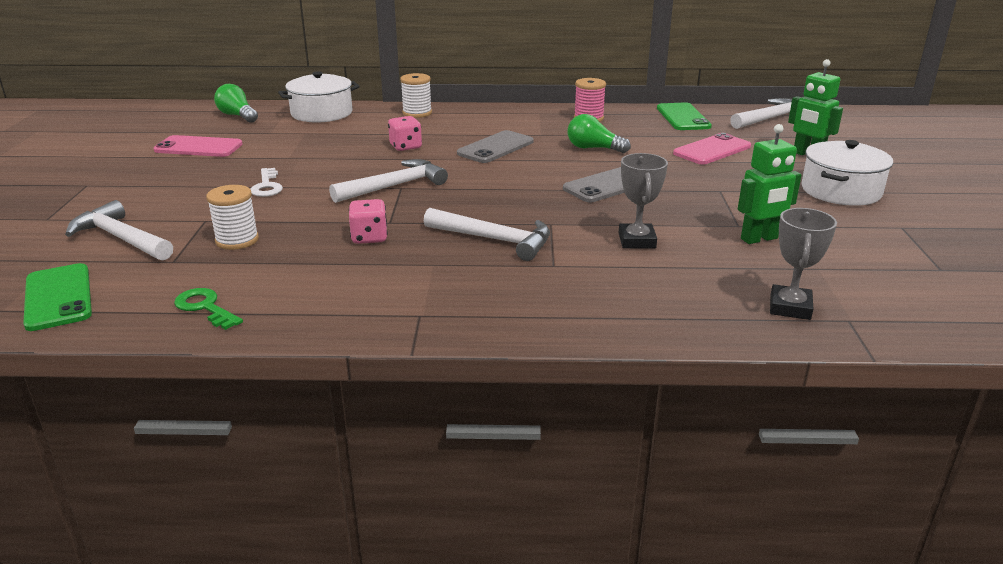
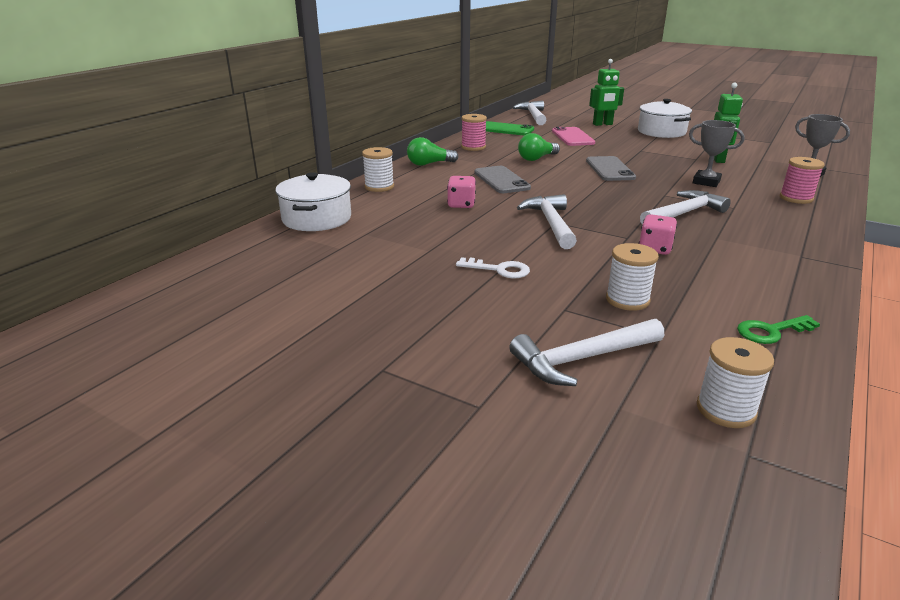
camera: 60 degrees left, 0 degrees up
green phone [23,263,92,331] -> white spool [697,337,774,428]
pink phone [154,135,243,157] -> none
green light bulb [214,84,258,123] -> green light bulb moved to [407,137,458,166]
none -> pink spool [780,157,825,204]

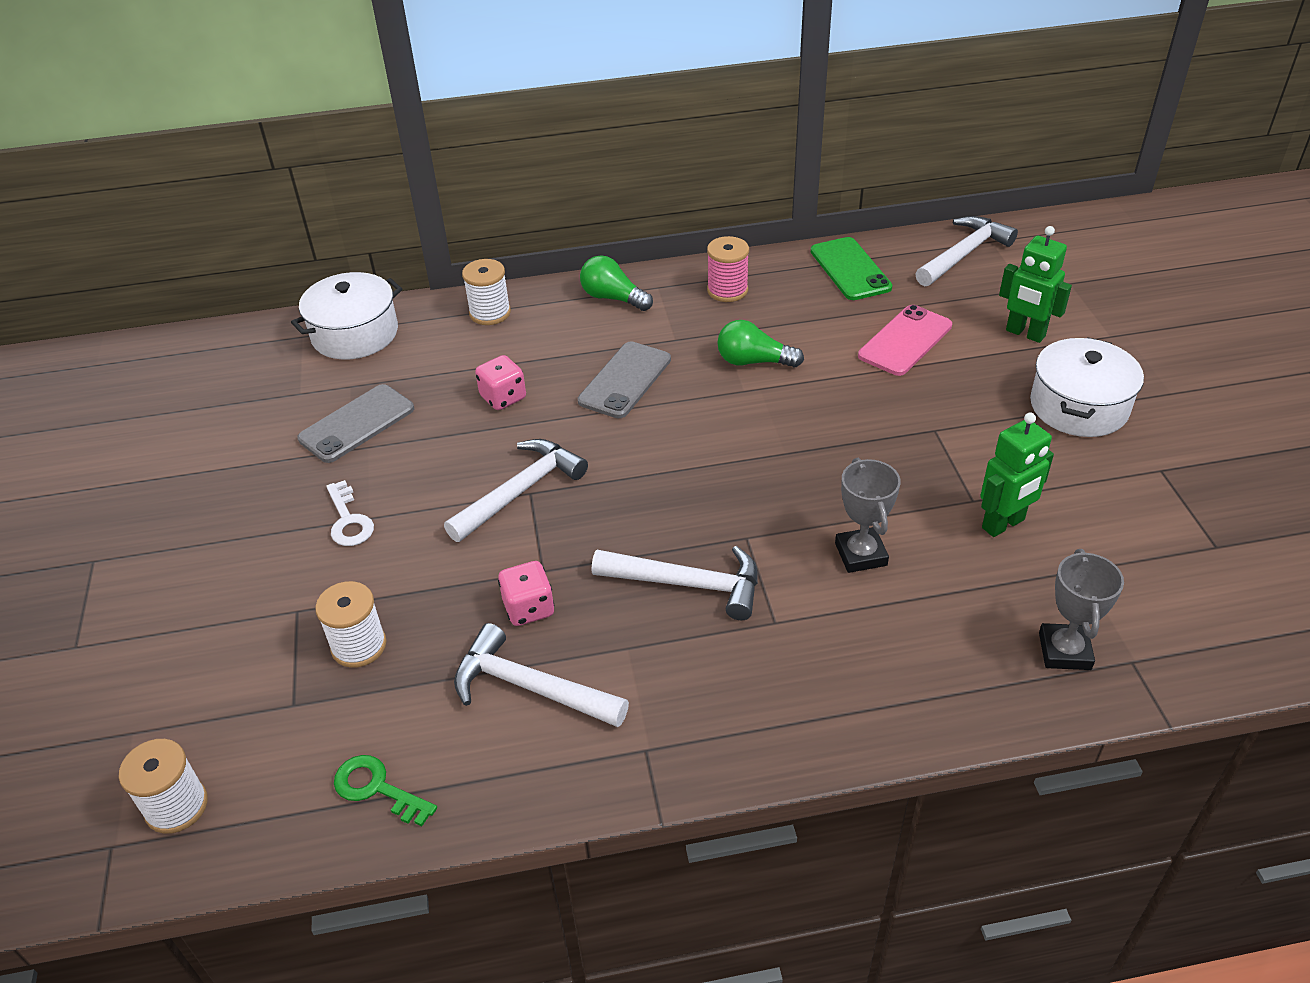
camera: 50 degrees right, 15 degrees up
white hammer [509,319,664,386] -> white hammer moved to [454,623,629,727]
grey phone [586,156,636,181] -> grey phone moved to [297,384,414,463]
pink spool [780,157,825,204] -> none

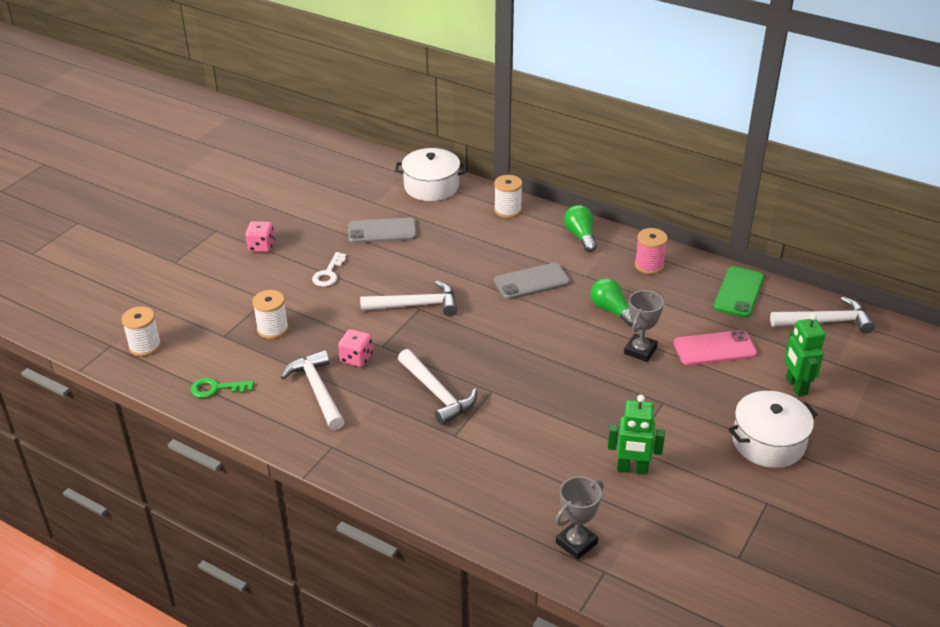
camera: 40 degrees right, 5 degrees down
green key [334,755,437,826] -> green key turned 75 degrees counterclockwise [191,378,254,398]
pink dice [475,355,526,410] -> pink dice moved to [245,221,275,252]
grey trophy [835,458,901,573] -> grey trophy moved to [624,290,664,362]

